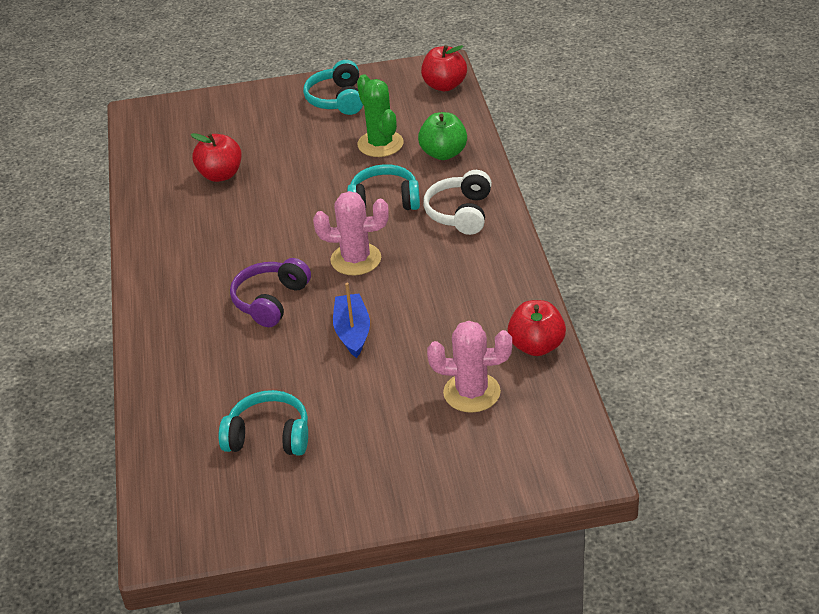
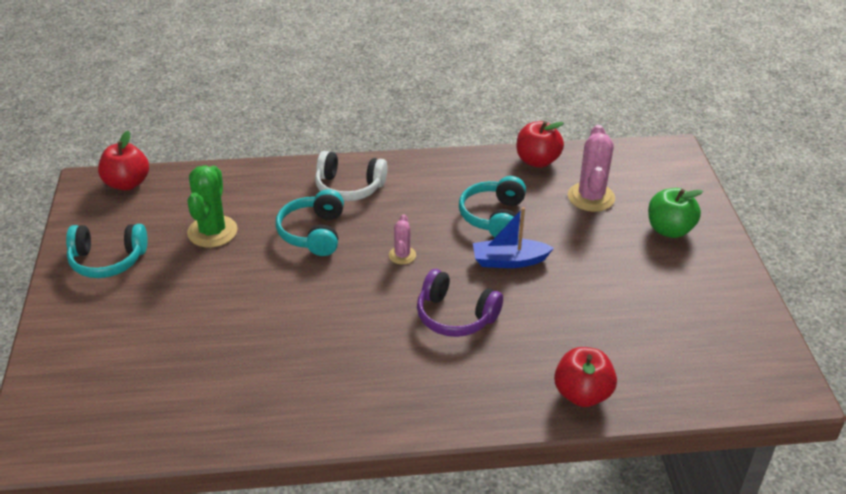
camera: 90 degrees left, 0 degrees up
red apple [191,133,242,182] -> red apple moved to [554,347,617,407]
turquoise headphones [218,390,308,456] -> turquoise headphones moved to [459,176,526,237]
pink cactus [313,191,389,275] -> pink cactus [389,214,416,264], size x0.54
green cactus [357,74,404,157] -> green cactus turned 60 degrees counterclockwise [187,165,238,247]
green apple [418,112,467,160] -> green apple moved to [648,188,703,238]

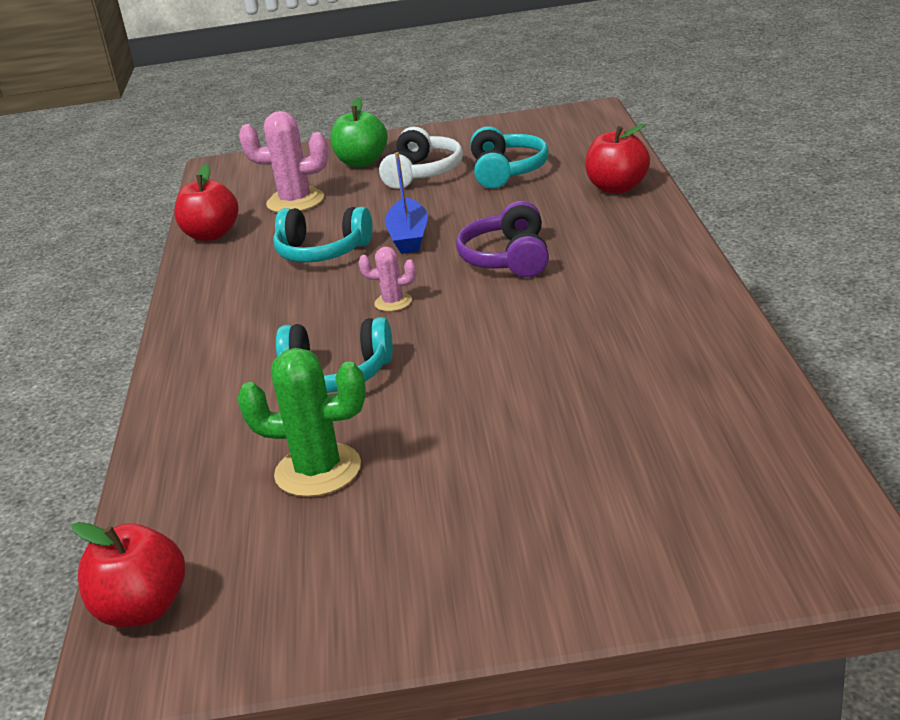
camera: 85 degrees left, 10 degrees down
turquoise headphones [66,224,147,278] -> turquoise headphones moved to [470,126,549,189]
white headphones [315,151,387,201] -> white headphones moved to [379,127,463,189]
purple headphones [417,269,503,337] -> purple headphones turned 150 degrees clockwise [456,201,549,277]

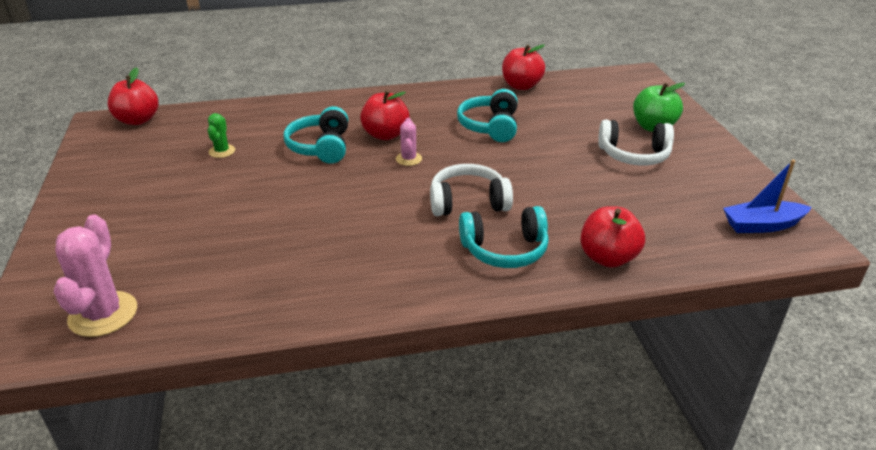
camera: 80 degrees right, 5 degrees up
green cactus [237,348,366,497] -> green cactus [208,113,235,158], size x0.54
pink cactus [239,111,329,213] -> pink cactus moved to [54,214,137,337]
blue boat [385,152,428,254] -> blue boat moved to [723,160,812,233]
purple headphones [456,201,549,277] -> white headphones [430,164,513,216]
turquoise headphones [470,126,549,189] -> turquoise headphones moved to [459,206,549,268]
none -> red apple [360,90,410,140]

